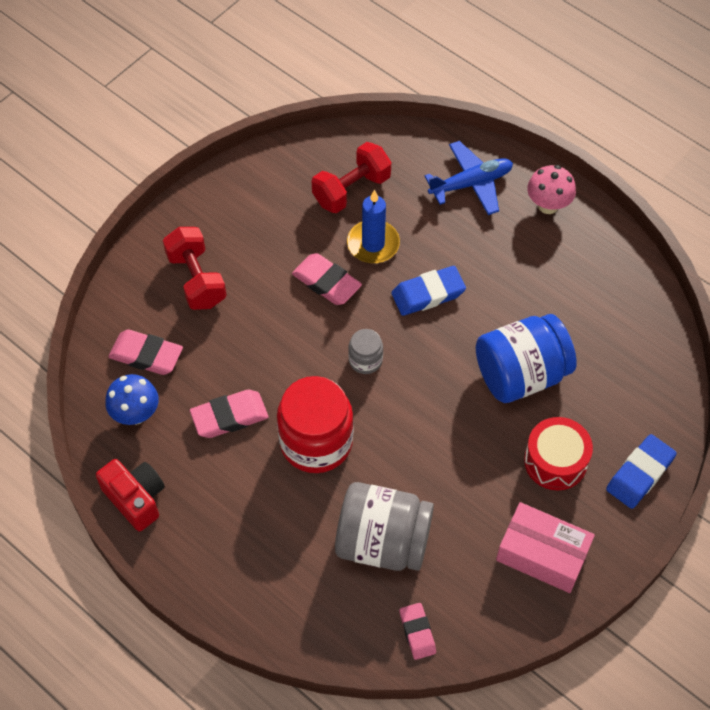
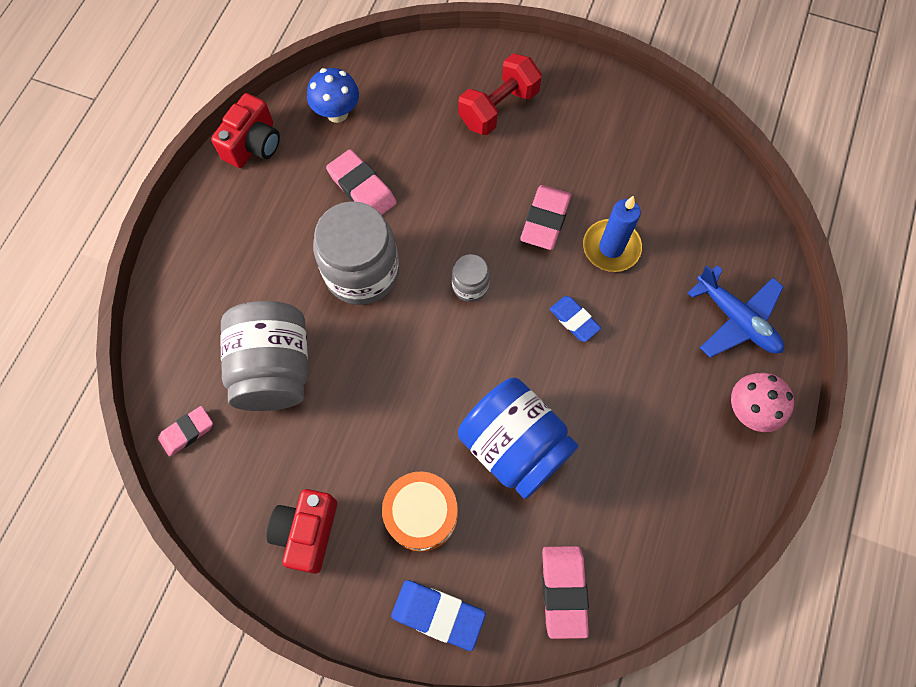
camera: 70 degrees right, 10 degrees up
pink eraser [108,330,183,375] -> pink eraser moved to [542,546,589,639]
red jar [277,376,353,473] -> grey jar [313,201,399,305]
red dumbbell [312,142,391,213] -> none
blue eraser [391,266,466,316] -> blue eraser [550,296,601,342], size x0.66
pink box [496,502,595,593] -> red camera [267,489,337,574]
red drum [524,417,593,490] -> orange drum [382,471,458,552]

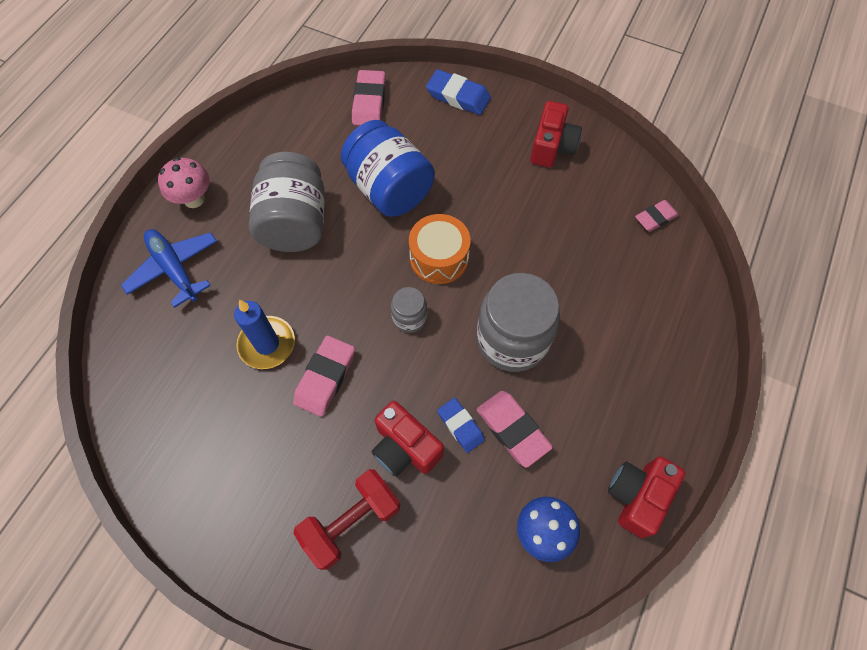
camera: 175 degrees left, 5 degrees down
grey jar [220,301,308,411] -> grey jar moved to [249,152,325,252]
orange drum [382,471,458,552] -> orange drum moved to [409,214,470,284]
blue eraser [550,296,601,342] -> blue eraser moved to [437,398,485,453]
none -> red camera [372,401,444,477]

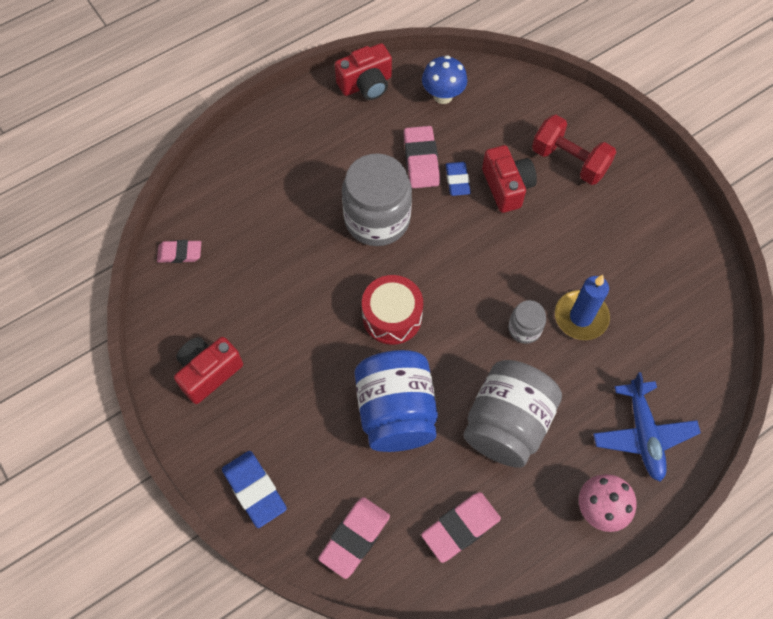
camera: 150 degrees left, 0 degrees up
pink eraser [293,335,355,417] -> pink eraser moved to [421,492,501,563]
red dumbbell [293,469,400,570] -> red dumbbell turned 45 degrees clockwise [532,115,616,185]
grey jar [391,287,427,333] -> grey jar moved to [508,300,546,344]
orange drum [409,214,470,284] -> red drum [362,275,423,345]

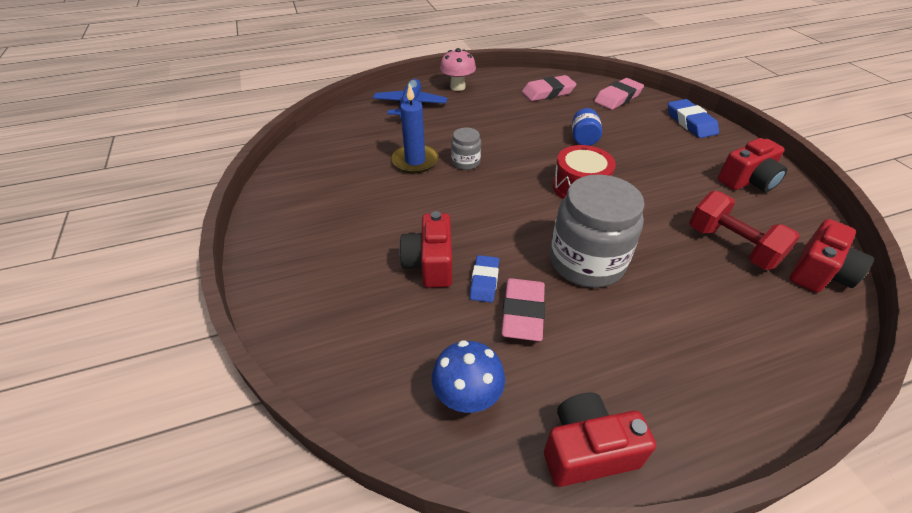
camera: 165 degrees left, 20 degrees down
pink eraser [157,240,201,263] -> red camera [790,219,874,293]
blue jar [355,350,438,452] -> blue jar [572,108,602,146], size x0.48
grey jar [463,360,562,468] -> none
red dumbbell [532,115,616,185] -> red dumbbell moved to [689,191,800,270]

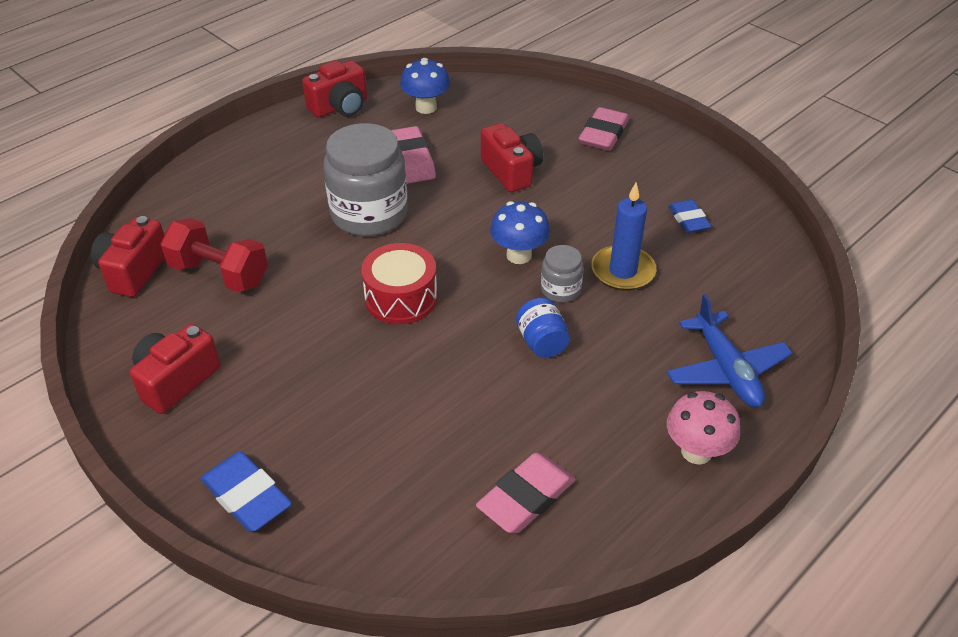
camera: 155 degrees right, 0 degrees up
blue eraser [470,255,499,303] -> blue eraser moved to [669,199,711,233]
blue jar [572,108,602,146] -> blue jar moved to [516,298,570,358]
pink eraser [594,78,644,110] -> pink eraser moved to [579,107,629,151]
none -> blue mushroom [490,201,550,264]

